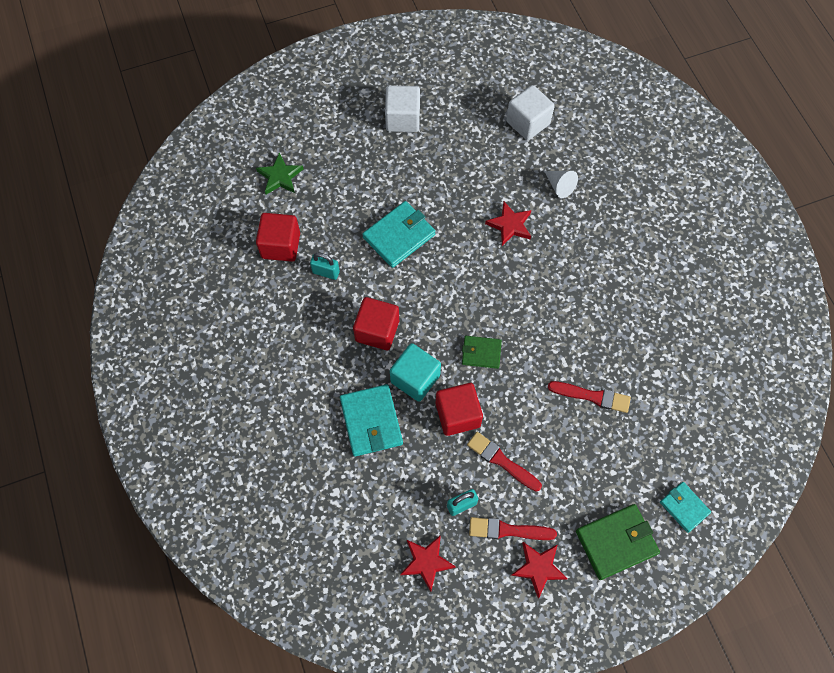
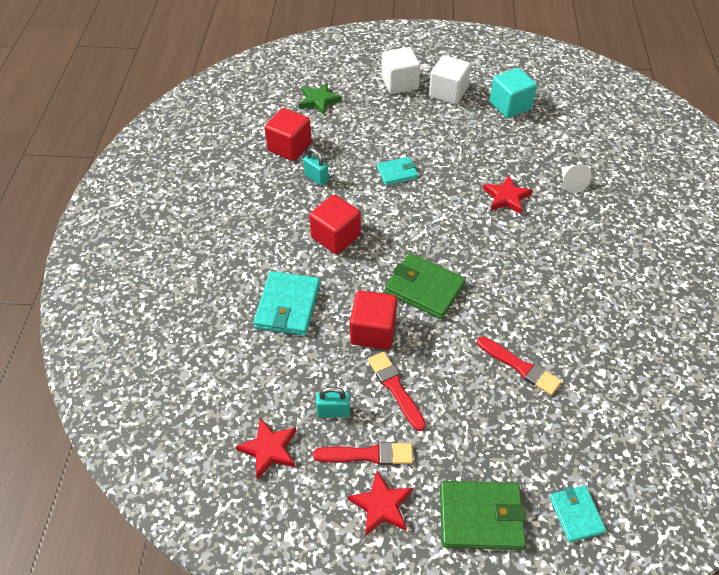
camera: 25 degrees right, 15 degrees down
turquoise wallet [362,201,436,268] -> turquoise wallet [377,157,418,186], size x0.61
turquoise cube [390,343,441,402] -> turquoise cube moved to [490,68,537,118]
green wallet [462,336,502,369] -> green wallet [385,253,466,319], size x1.64
red brush [469,517,557,540] -> red brush turned 150 degrees clockwise [313,442,413,465]
white cube [506,85,555,140] -> white cube moved to [382,47,420,94]

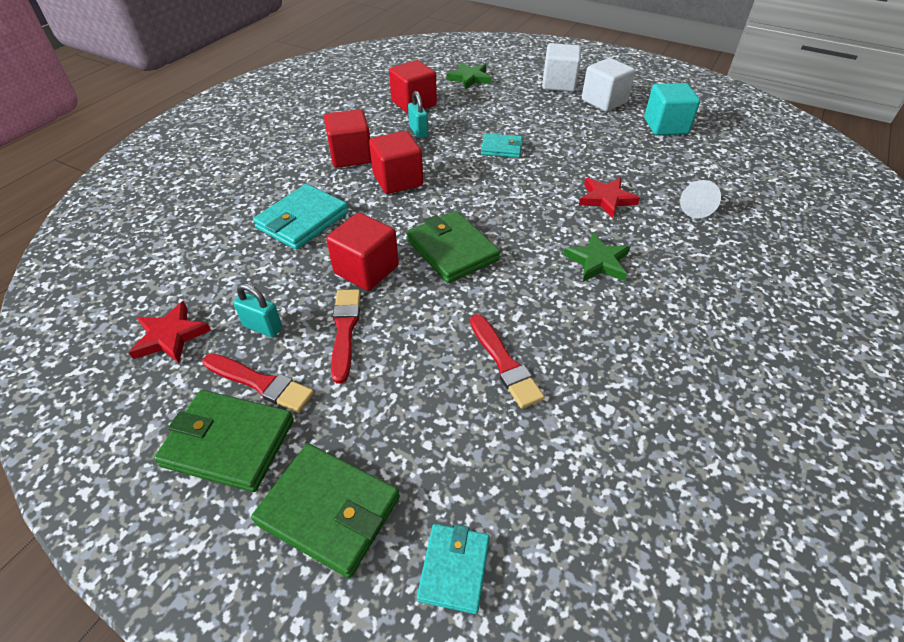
camera: 25 degrees right, 5 degrees down
red star [348,470,413,536] -> green wallet [154,390,294,492]
none -> red cube [324,109,371,168]
none -> green star [563,233,630,282]

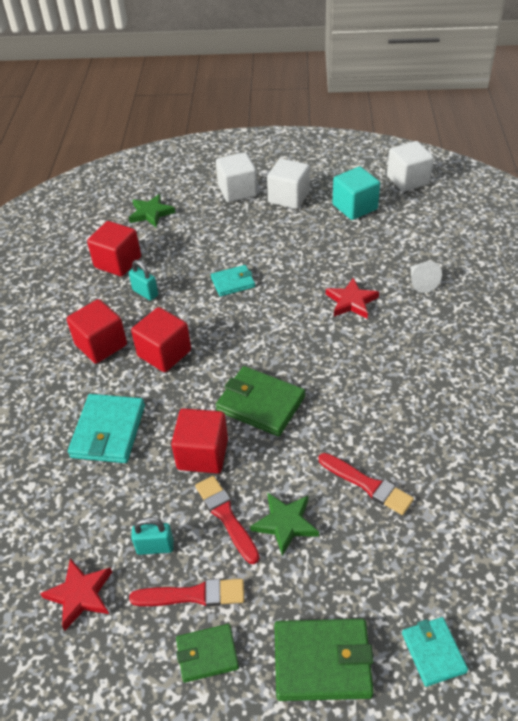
camera: 25 degrees left, 0 degrees up
green wallet [154,390,294,492] -> green wallet [176,624,239,683], size x0.61
green star [563,233,630,282] -> green star moved to [250,492,319,556]
none -> white cube [387,141,434,192]

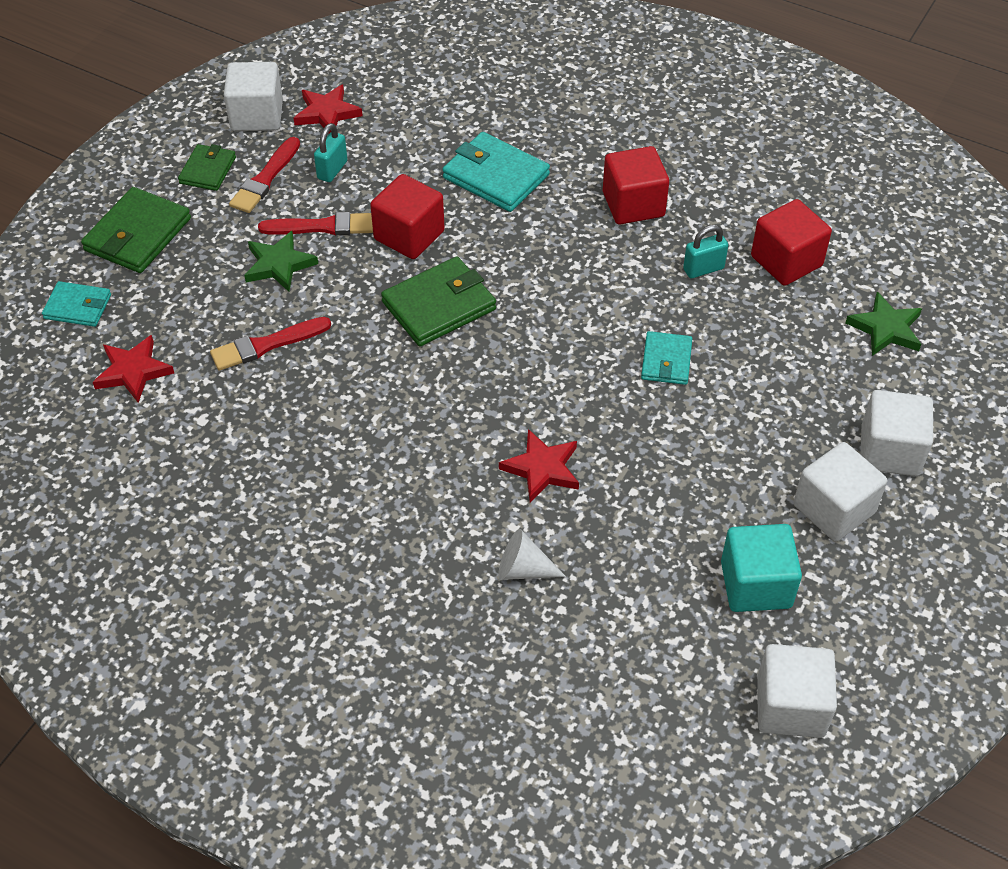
camera: 115 degrees right, 5 degrees up
red cube [131,307,191,372] -> none
none -> red star [92,335,174,403]
none -> white cube [224,62,283,131]

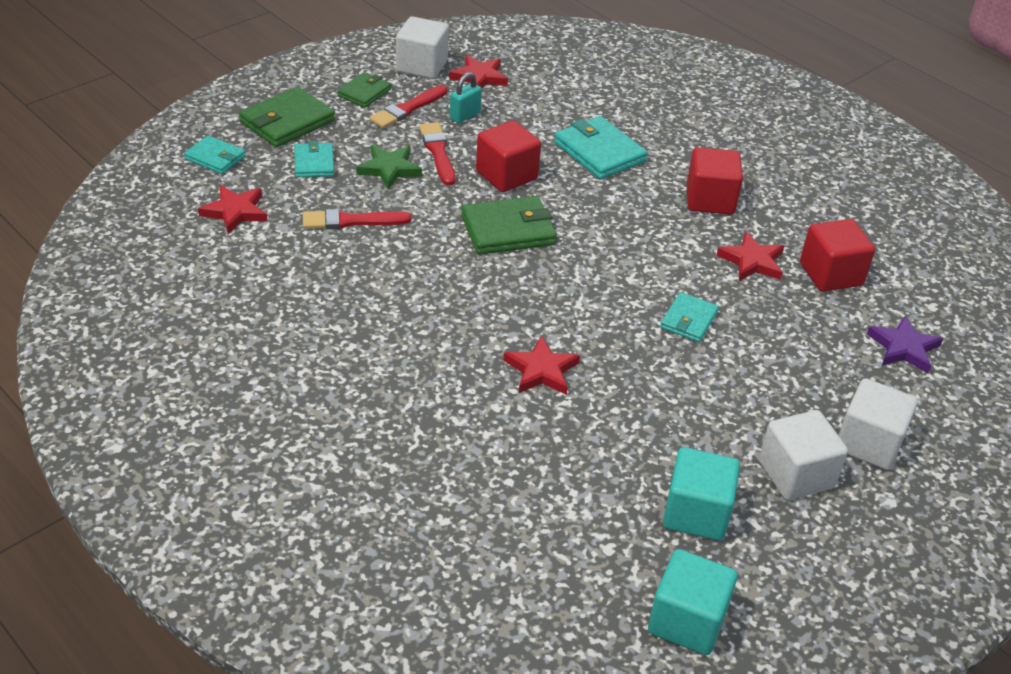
camera: 15 degrees right, 10 degrees down
red brush [258,212,373,235] -> red brush turned 120 degrees counterclockwise [419,122,455,186]
white cone [498,529,566,580] -> none
turquoise padlock [683,225,728,279] -> red star [716,231,784,281]
white cube [757,644,837,738] -> turquoise cube [648,549,738,655]
green star [845,292,922,356] -> purple star [867,316,943,373]
none -> turquoise wallet [294,141,334,177]

